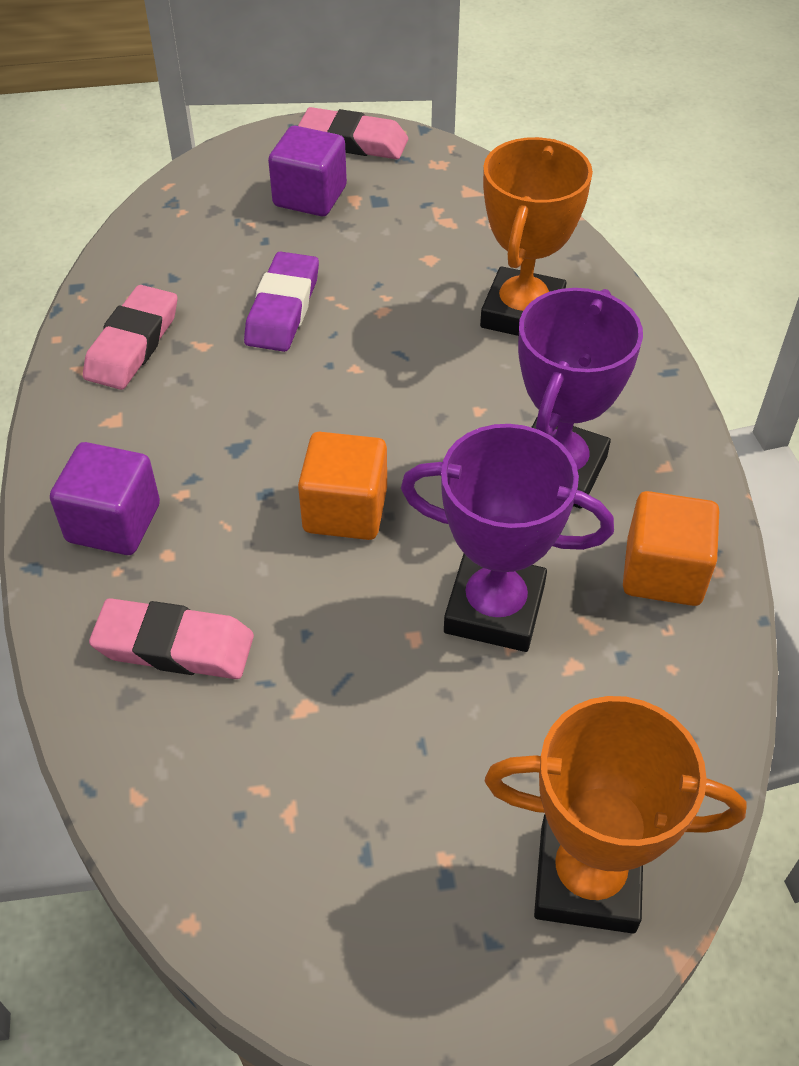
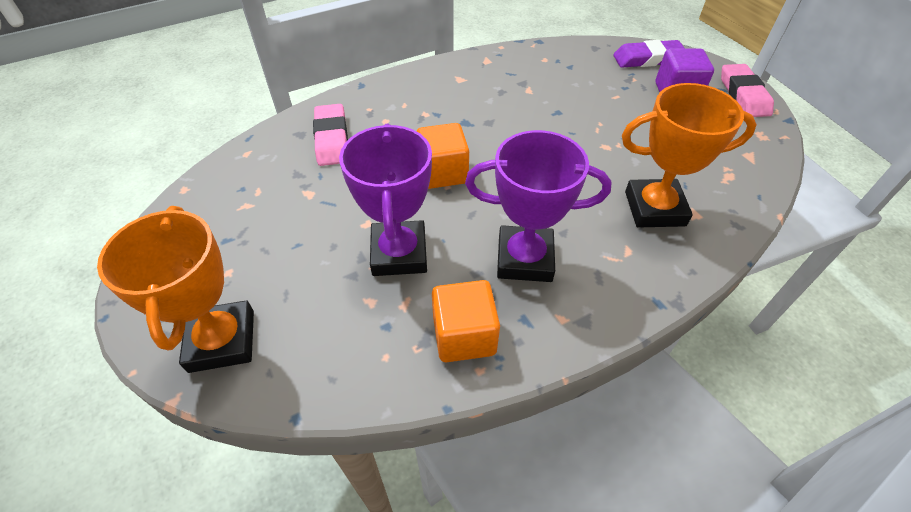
camera: 70 degrees right, 0 degrees up
purple cube [50,442,160,555] -> none
pink eraser [83,285,178,390] -> none
purple eraser [244,251,319,352] -> purple eraser moved to [613,40,685,68]

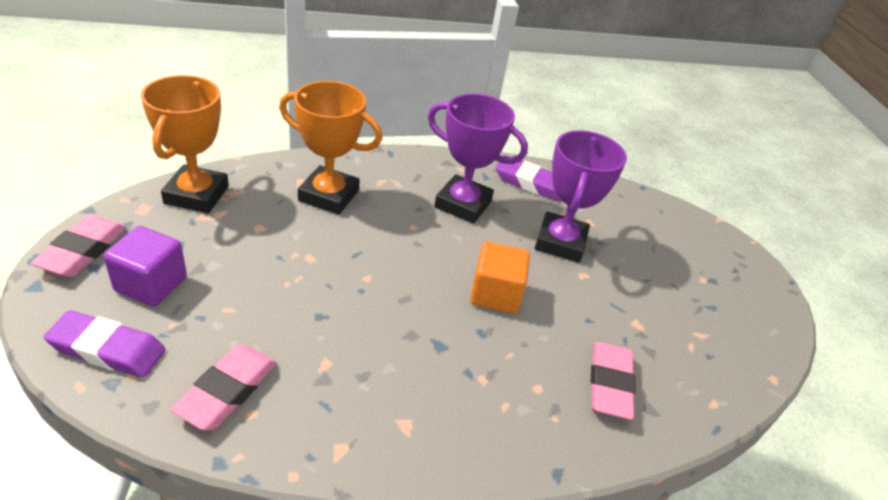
camera: 165 degrees left, 10 degrees down
orange trophy [97,206,254,373] -> orange trophy moved to [141,75,229,213]
orange cube [432,280,500,362] -> purple eraser [496,155,561,202]
none -> pink eraser [171,345,277,430]

